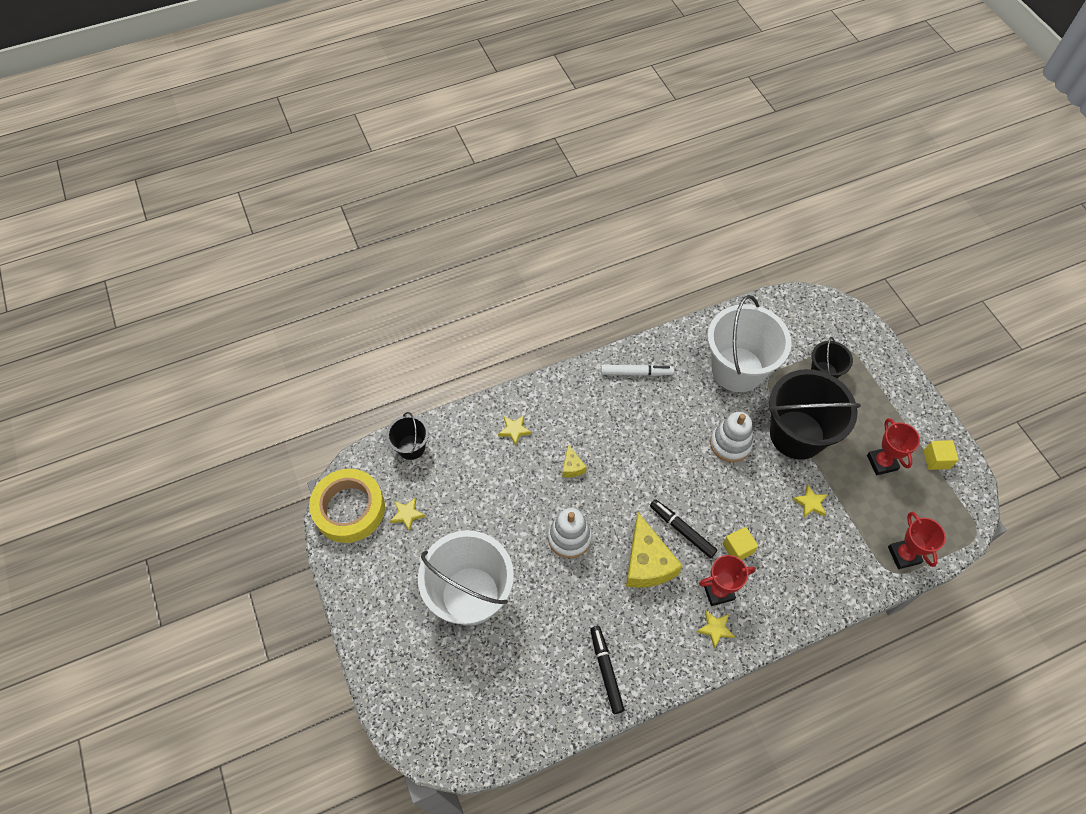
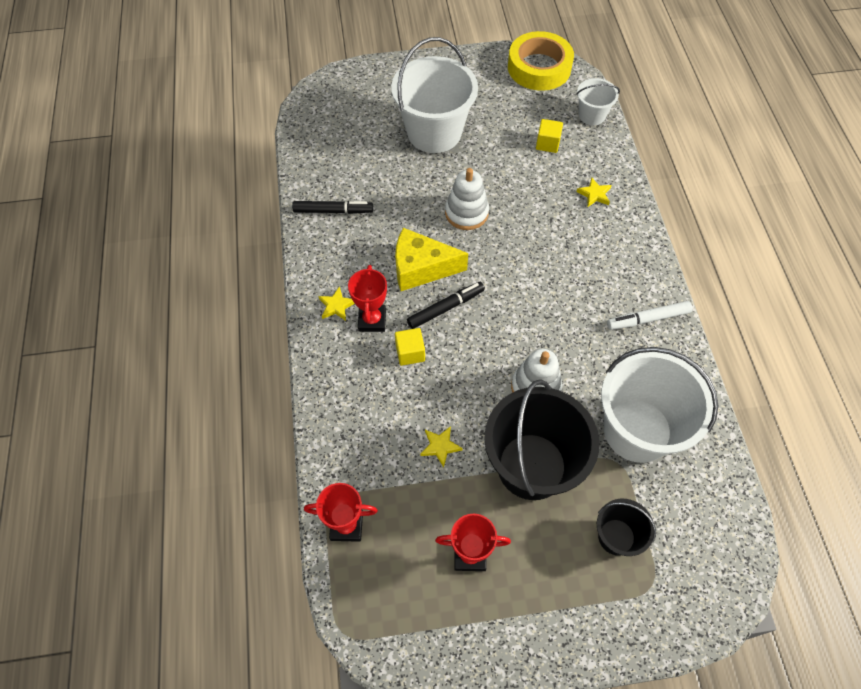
camera: 105 degrees right, 0 degrees up
black bucket [386,412,429,460] -> white bucket [576,78,620,126]
yellow star [390,497,425,532] -> none
yellow cheese [562,444,587,477] -> none
white marker [601,365,674,376] -> white marker turned 60 degrees clockwise [607,301,693,330]
yellow cube [923,440,959,470] -> yellow cube moved to [536,119,563,153]

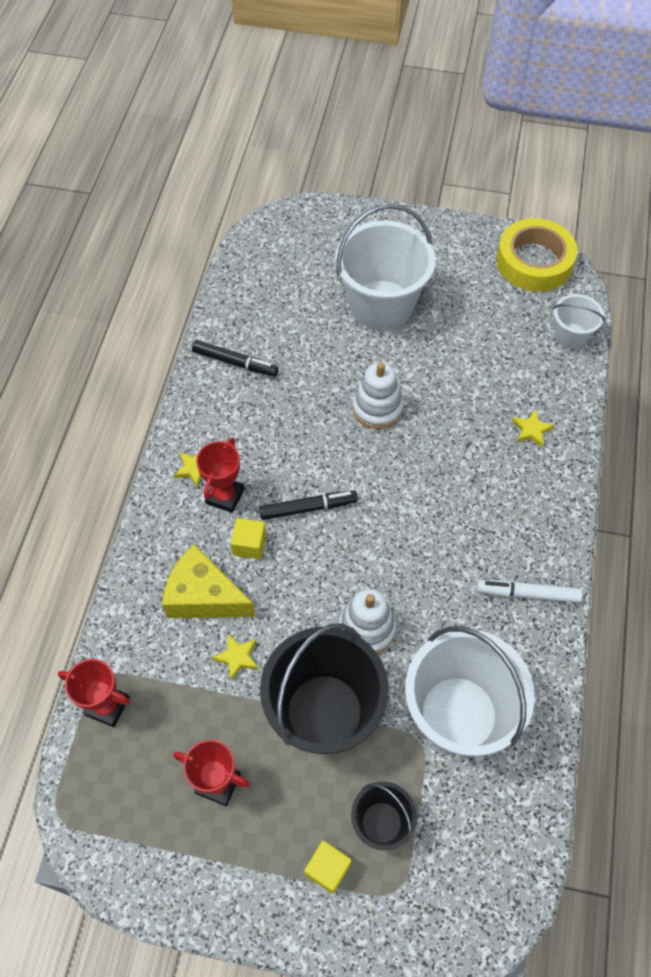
camera: 20 degrees right, 0 degrees up
yellow cheese [395,228,468,291] -> yellow cheese moved to [162,544,255,618]
yellow cube [536,119,563,153] -> yellow cube moved to [304,841,352,894]

